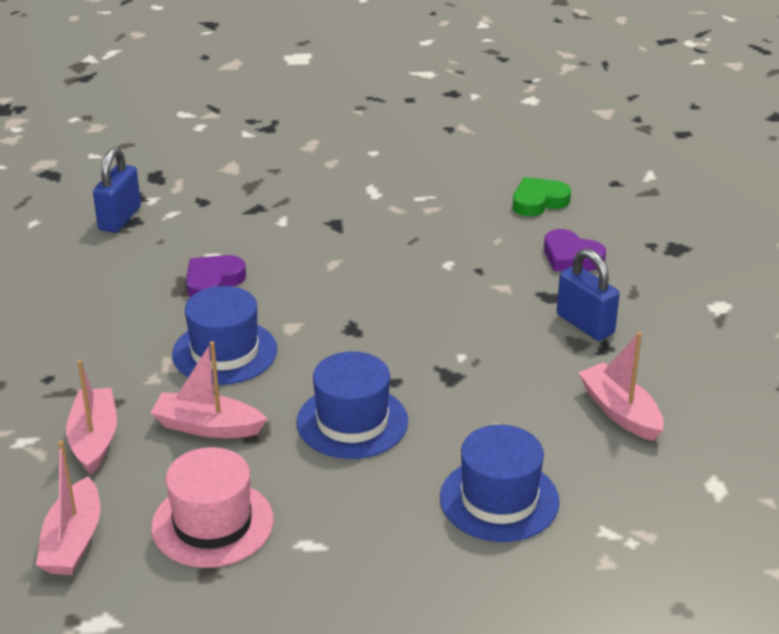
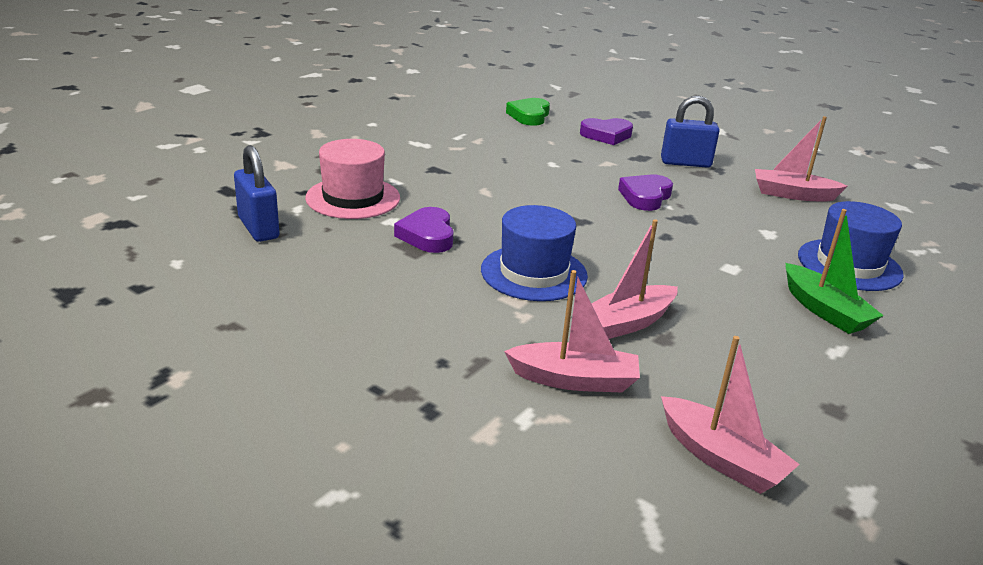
camera: 50 degrees left, 5 degrees down
pink boat [66,360,117,474] -> pink boat turned 150 degrees clockwise [504,270,640,393]
pink hat [151,447,274,568] -> pink hat moved to [305,139,400,219]
blue hat [297,351,408,459] -> none
none -> purple heart [618,174,673,211]
none -> green boat [786,209,884,334]

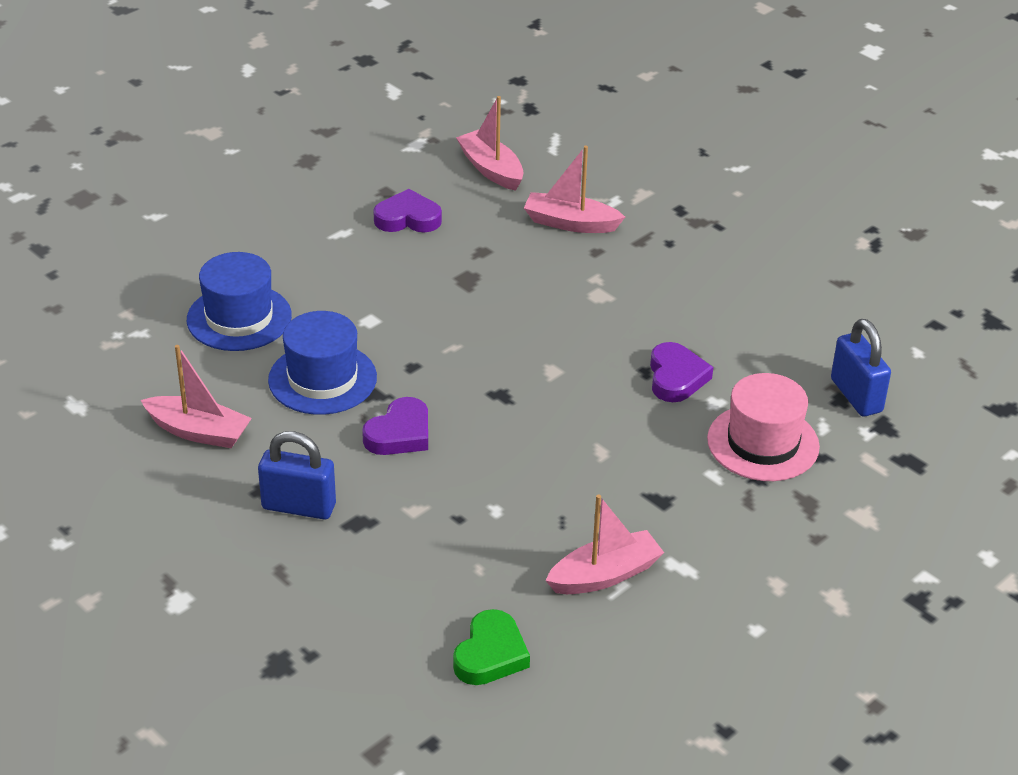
camera: 170 degrees left, 10 degrees up
blue hat [481,205,588,301] -> blue hat moved to [268,311,377,415]
purple heart [580,118,633,145] -> purple heart moved to [373,189,442,232]
pink boat [592,219,678,339] -> pink boat moved to [545,495,664,594]
green boat [786,209,884,334] -> none

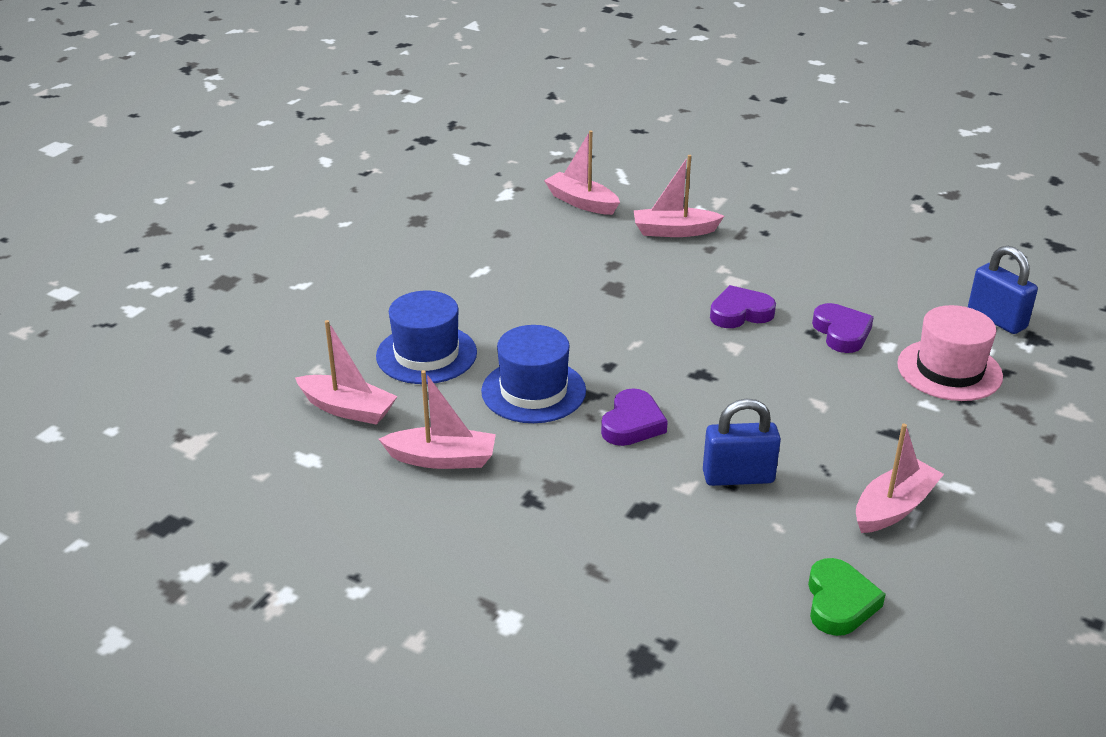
camera: 15 degrees left, 5 degrees down
blue padlock [258,431,336,519] -> blue padlock moved to [703,398,781,486]
purple heart [373,189,442,232] -> purple heart moved to [710,285,776,328]
none -> pink boat [295,320,398,425]

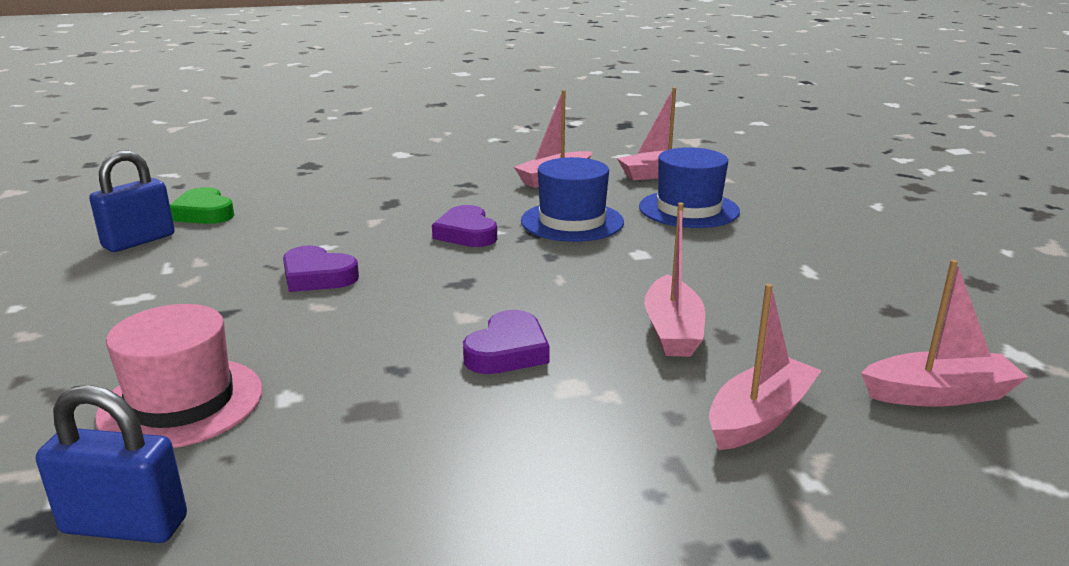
camera: 135 degrees right, 10 degrees down
blue padlock [703,398,781,486] -> blue padlock moved to [89,151,175,252]
purple heart [812,303,874,353] -> purple heart moved to [283,245,359,292]
pink boat [856,424,944,533] -> pink boat moved to [644,203,705,357]

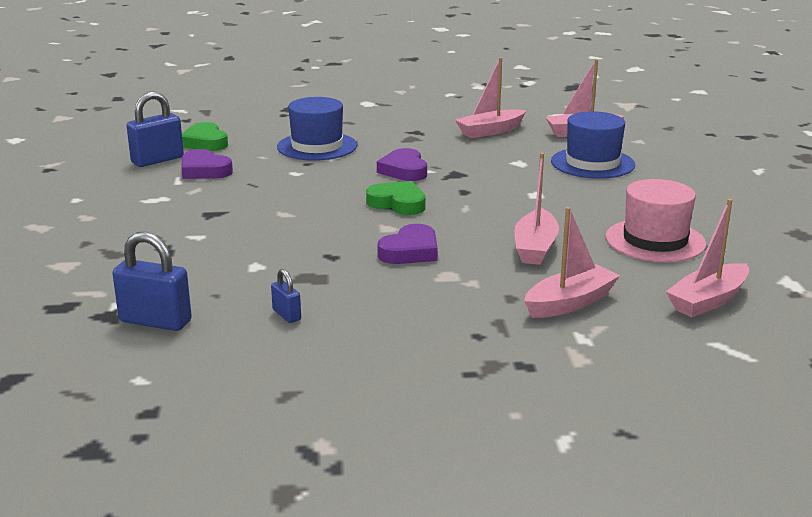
camera: 10 degrees right, 0 degrees up
pink hat [95,304,263,448] -> pink hat moved to [605,179,706,262]
purple heart [283,245,359,292] -> purple heart moved to [181,149,233,179]
blue hat [521,157,624,242] -> blue hat moved to [277,97,357,161]
pink boat [861,260,1028,407] -> pink boat turned 135 degrees clockwise [666,199,749,317]
none -> blue padlock [271,269,301,323]
none -> green heart [366,181,426,215]

